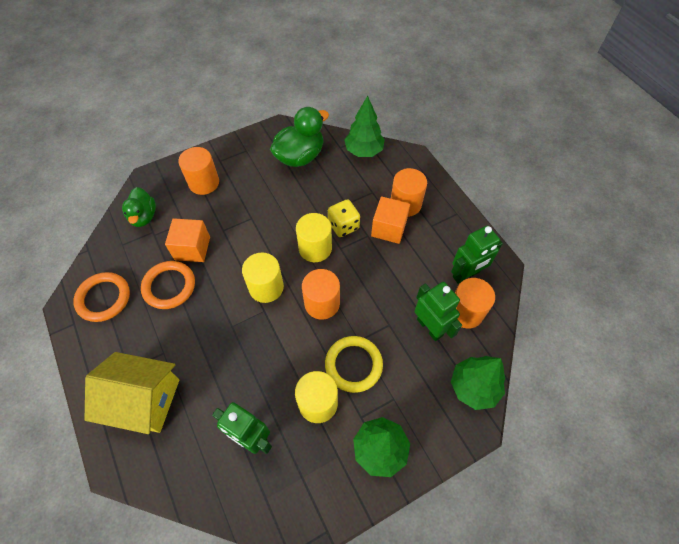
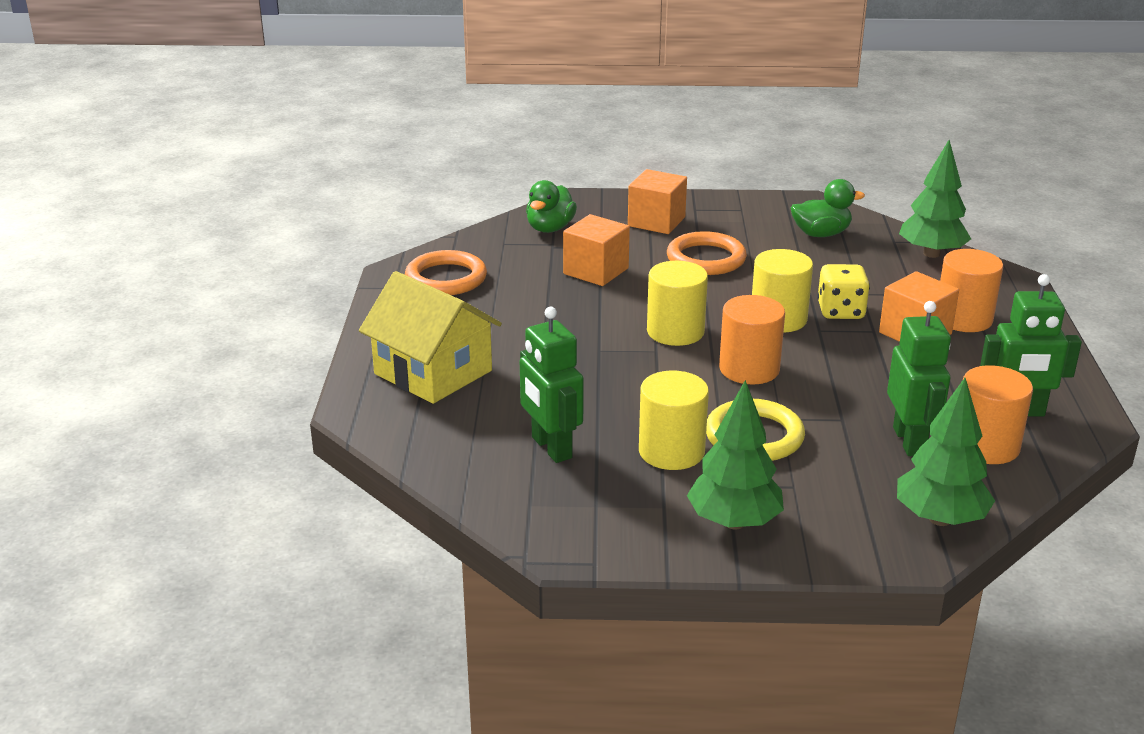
camera: 30 degrees right, 30 degrees down
orange ring [141,261,195,309] -> orange ring moved to [667,231,747,275]
orange cylinder [178,147,219,195] -> orange cube [628,169,687,234]
green duck [270,107,329,167] -> green duck [791,179,865,237], size x0.65

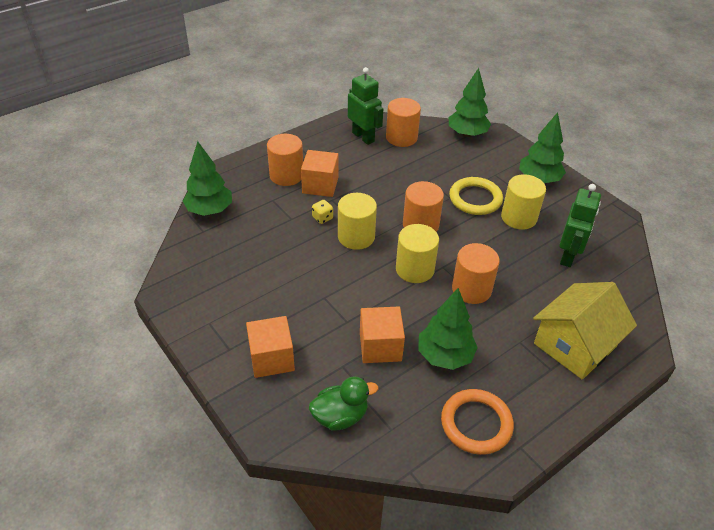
camera: 130 degrees left, 15 degrees up
yellow house [359,271,502,404] -> yellow house turned 45 degrees clockwise [533,282,637,379]
orange ring [667,231,747,275] -> none
green duck [791,179,865,237] -> none
yellow dice [817,264,870,319] -> yellow dice [312,200,333,224], size x0.59
green robot [887,301,951,456] -> none
none -> green tree [418,288,478,370]
none -> orange cylinder [452,243,500,304]

